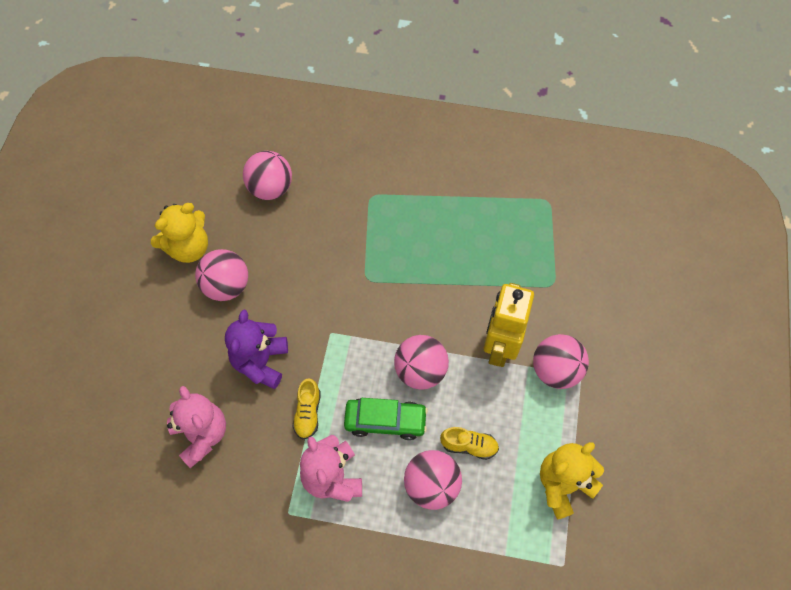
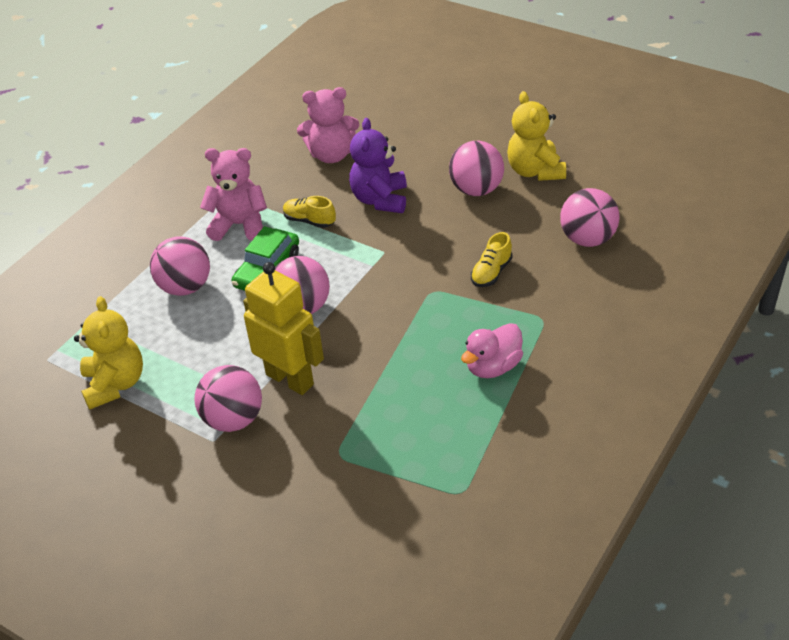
camera: 115 degrees right, 20 degrees down
purple teddy bear [225,310,288,389] -> purple teddy bear turned 120 degrees counterclockwise [349,118,407,213]
yellow shoe [440,427,499,460] -> yellow shoe moved to [471,232,512,287]
none -> pink duck [461,323,523,378]

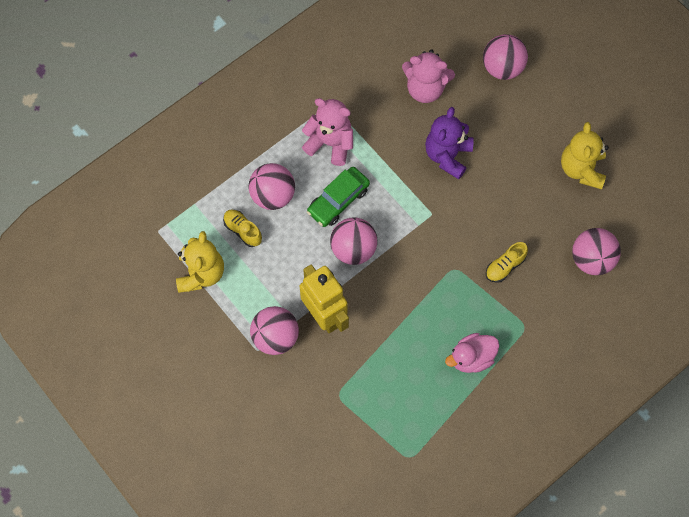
camera: 15 degrees right, 25 degrees up
yellow shoe [283,196,336,228] -> yellow shoe moved to [223,210,262,247]
pink ball [449,141,504,196] -> pink ball moved to [483,34,528,80]

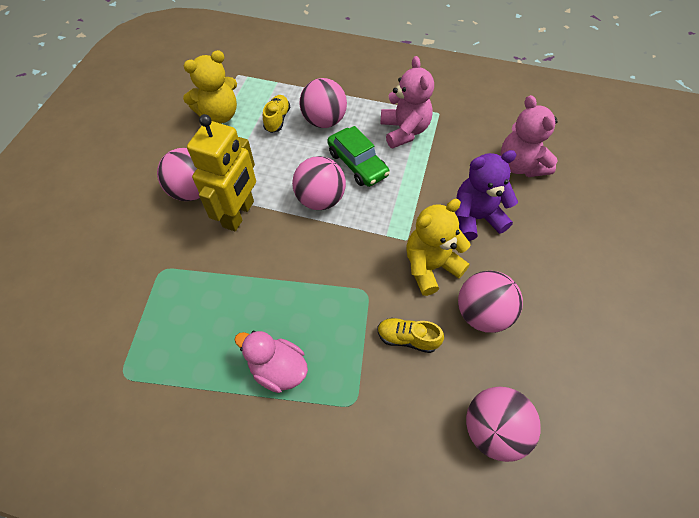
camera: 55 degrees right, 10 degrees down
green car [307,167,370,227] -> green car turned 135 degrees counterclockwise [327,126,390,187]
pink ball [483,34,528,80] -> pink ball moved to [458,270,523,333]
yellow teddy bear [561,122,609,189] -> yellow teddy bear moved to [406,199,471,296]

